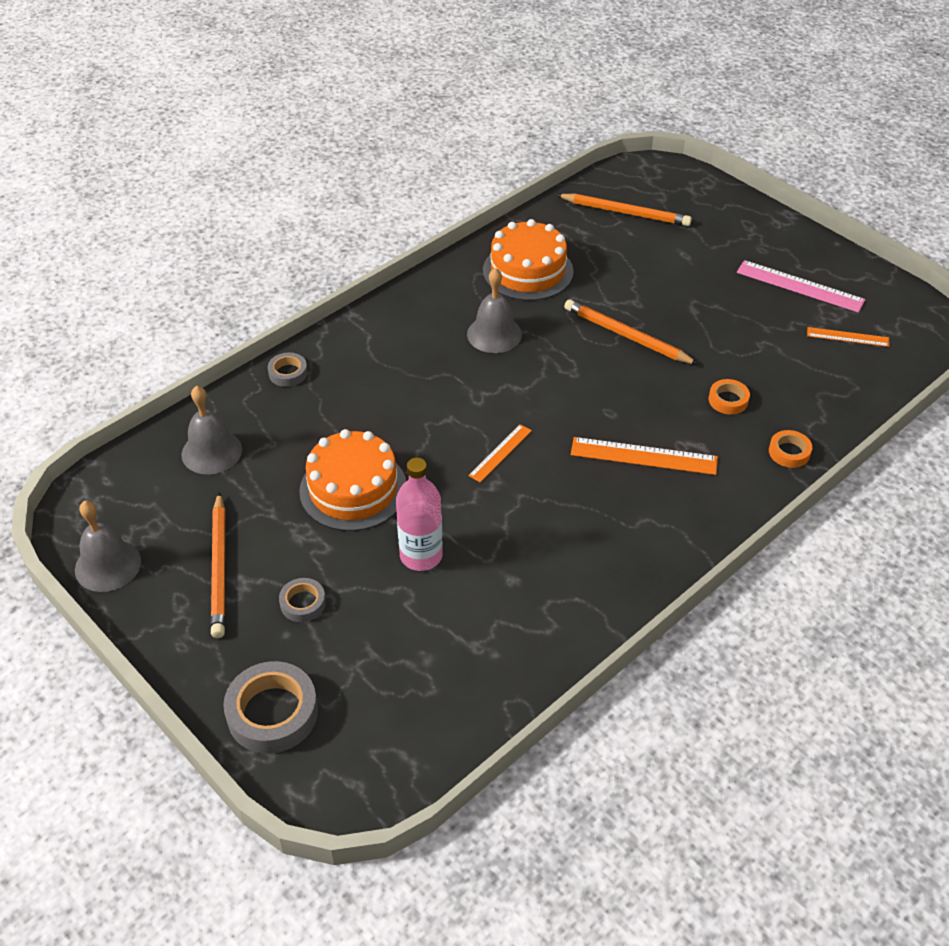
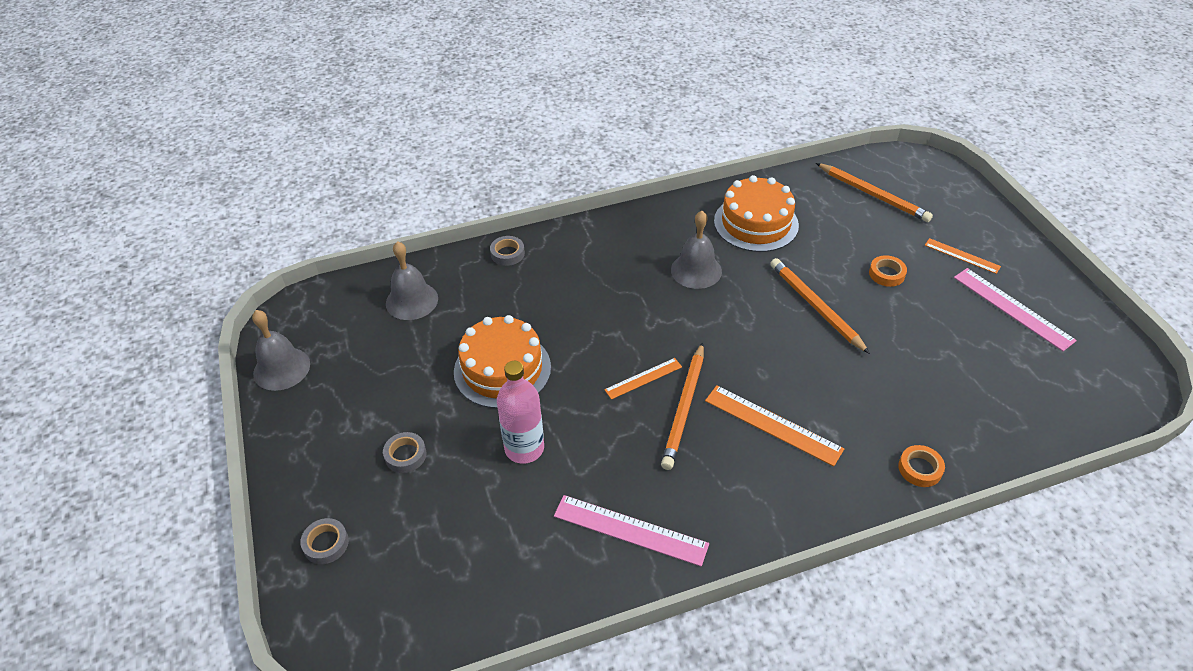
camera: 25 degrees right, 0 degrees up
orange pencil [211,492,225,638] -> orange pencil moved to [661,342,704,470]
grey tape [223,661,318,754] -> grey tape [300,518,349,564], size x0.54
orange tape [709,379,750,415] -> orange tape moved to [869,255,907,287]
orange ruler [807,327,890,347] -> orange ruler moved to [925,238,1001,274]
none -> pink ruler [554,495,709,567]

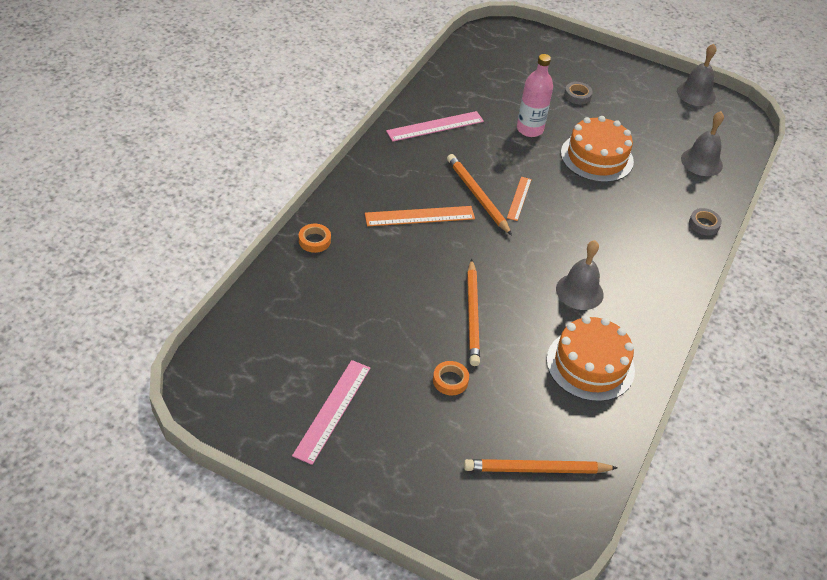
camera: 130 degrees right, 0 degrees up
grey tape [300,518,349,564] -> none
orange pencil [770,258,870,354] -> orange pencil turned 75 degrees clockwise [467,259,480,366]
orange ruler [925,238,1001,274] -> none
pink ruler [954,268,1077,351] -> pink ruler turned 75 degrees counterclockwise [292,360,371,465]

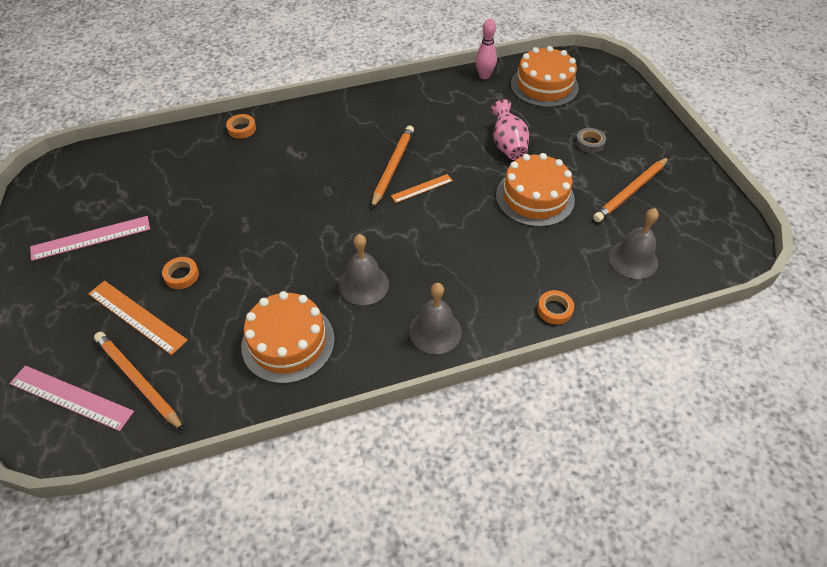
camera: 50 degrees right, 5 degrees up
orange ruler [365,206,475,226] -> orange ruler moved to [88,281,188,355]
pink ruler [386,111,484,142] -> pink ruler moved to [9,365,134,431]
orange pencil [467,259,480,366] -> orange pencil moved to [593,157,669,222]
pink bottle [517,54,553,137] -> pink vase [491,99,529,160]
grey bell [677,44,716,106] -> grey bell moved to [409,283,462,354]
grey tape [689,208,722,235] -> orange tape [537,290,574,325]
none -> pink bowling pin [475,19,497,79]
none -> orange cake [511,46,579,107]

